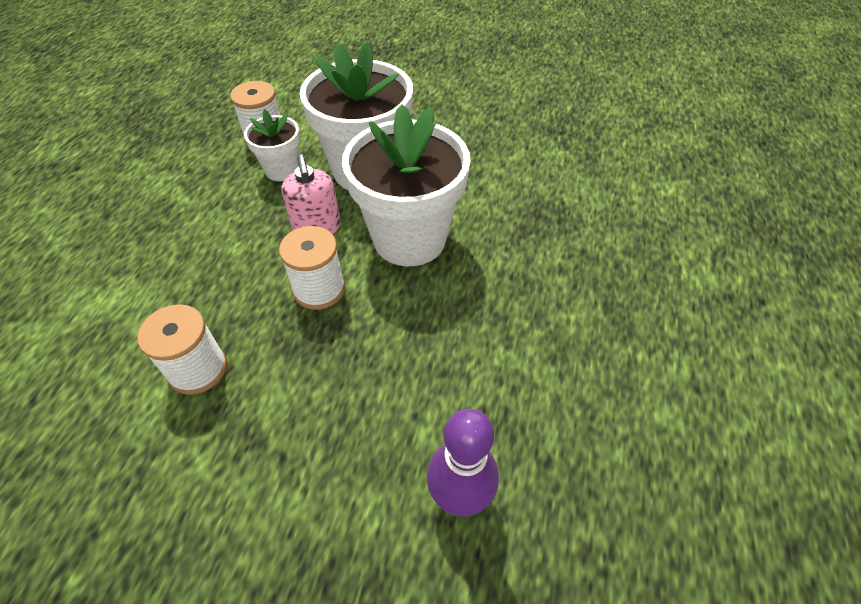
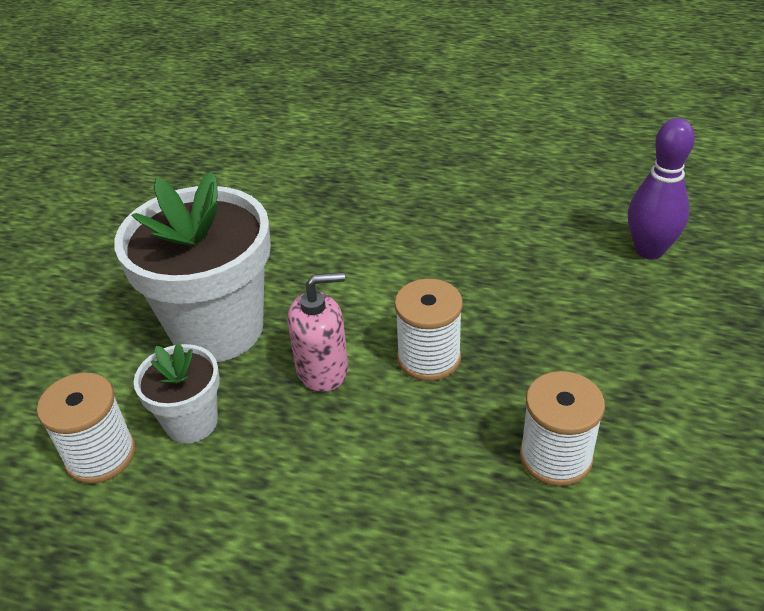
camera: 85 degrees left, 10 degrees down
white flower pot [342,104,471,266] -> none

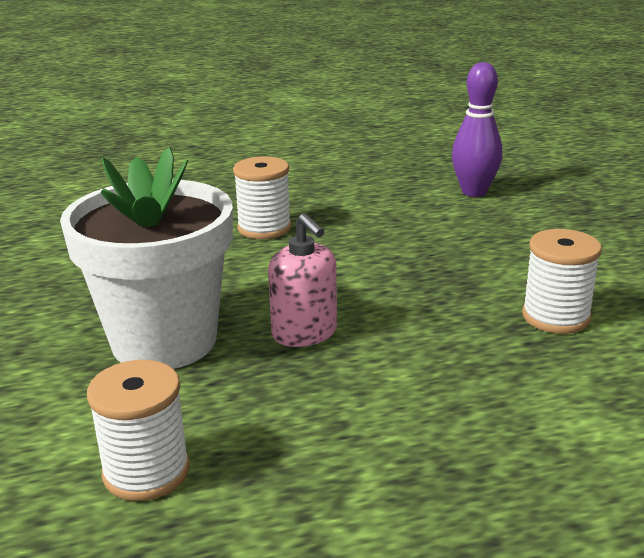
camera: 35 degrees left, 15 degrees down
white flower pot [134,343,220,443] -> none
pink soap dispenser [288,272,348,392] -> pink soap dispenser turned 105 degrees clockwise [268,213,337,347]
white spool [394,279,463,381] -> white spool moved to [233,156,291,239]

